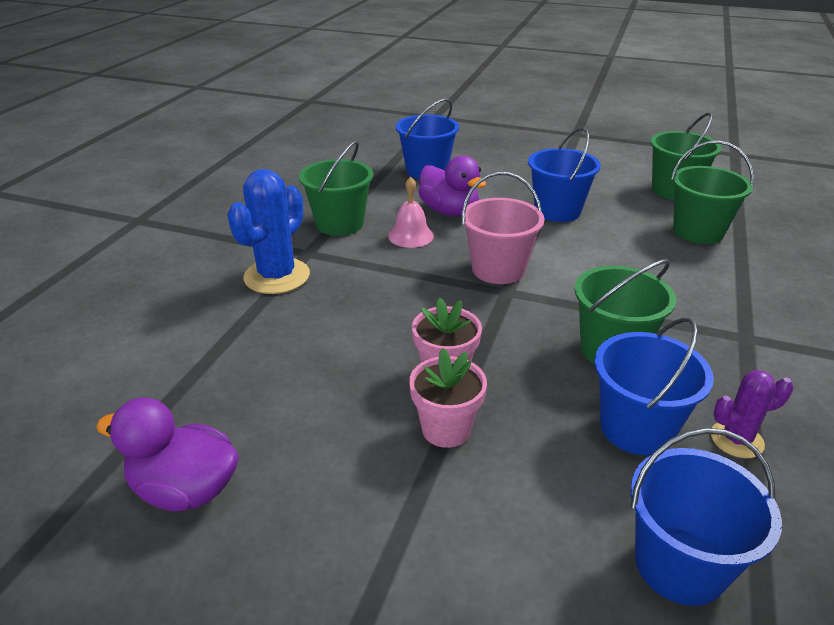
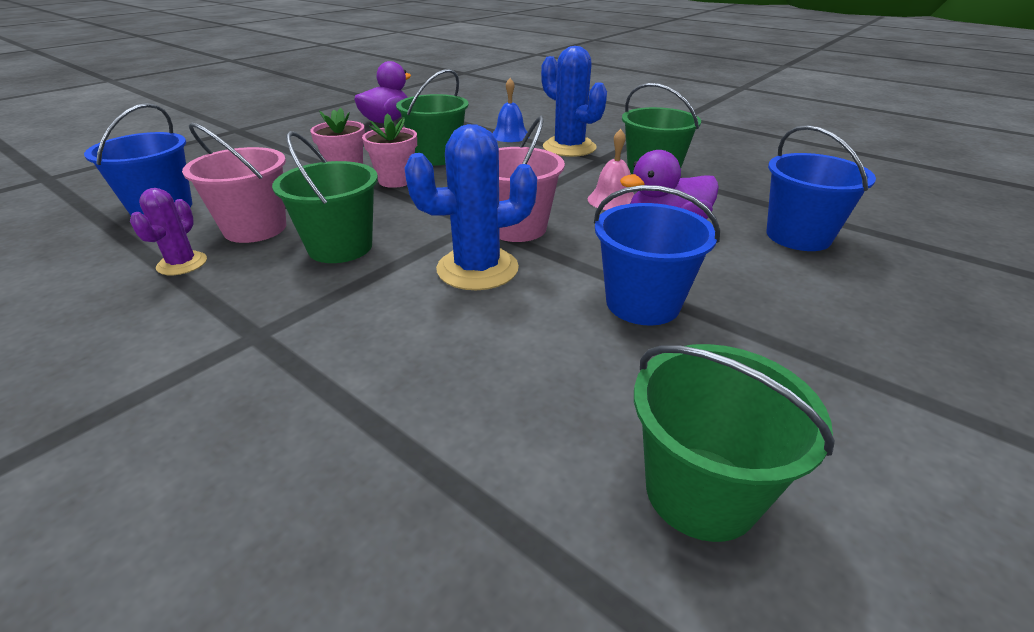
camera: 110 degrees right, 0 degrees up
blue bucket [595,317,714,455] -> pink bucket [182,122,286,243]
green bucket [671,141,754,244] -> green bucket moved to [396,69,469,166]
none -> blue cactus [404,124,537,290]
none -> blue bell [492,78,530,142]

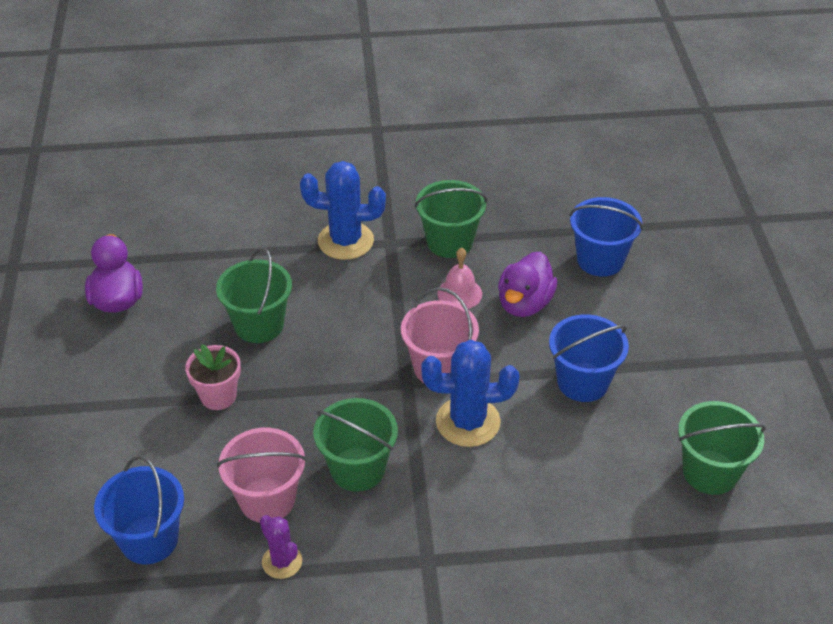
camera: 45 degrees left, 10 degrees up
pink flower pot [362,113,417,188] -> none
blue cactus [404,124,537,290] -> blue cactus turned 60 degrees clockwise [421,340,519,447]
blue bell [492,78,530,142] -> none

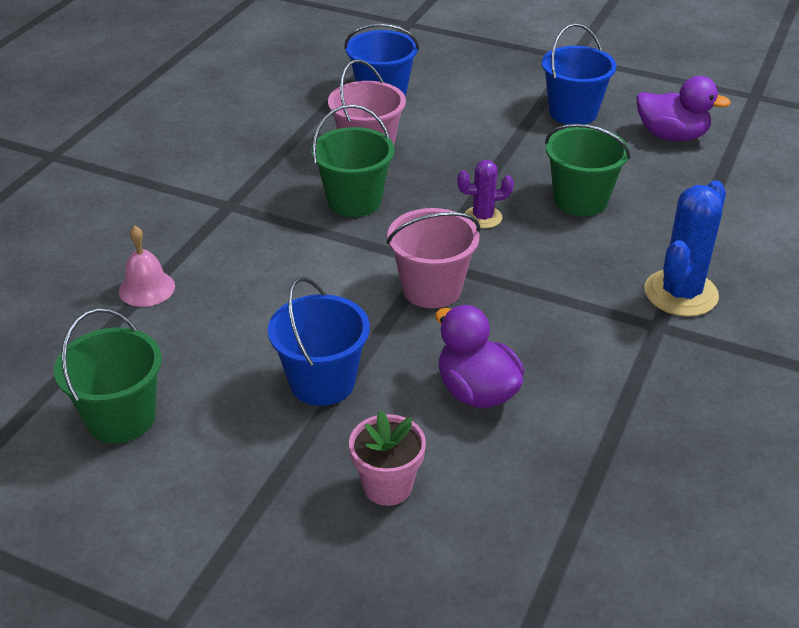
camera: 120 degrees right, 5 degrees down
pink flower pot [185,344,241,410] -> pink flower pot moved to [349,410,426,506]
purple cactus [260,515,302,579] -> purple cactus moved to [457,160,514,228]
green bucket [415,180,487,258] -> none
blue cactus [421,340,519,447] -> none
pink bell [437,247,482,309] -> pink bell moved to [119,226,175,307]
blue bucket [569,197,643,277] -> blue bucket moved to [542,23,617,125]

